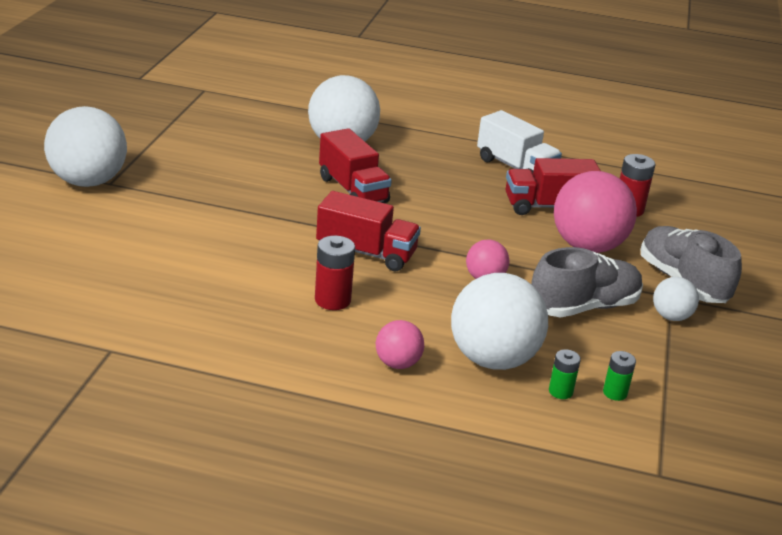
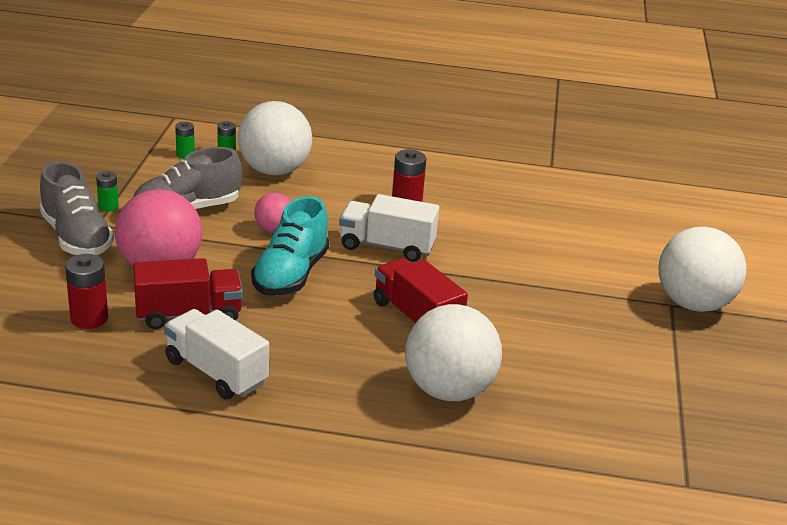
camera: 175 degrees right, 0 degrees up
red truck [316,191,421,271] -> white truck [339,194,439,262]
pink ball [376,320,424,369] -> none
white ball [653,277,699,321] -> green battery [96,171,119,212]
none -> turquoise shoe [251,196,329,296]

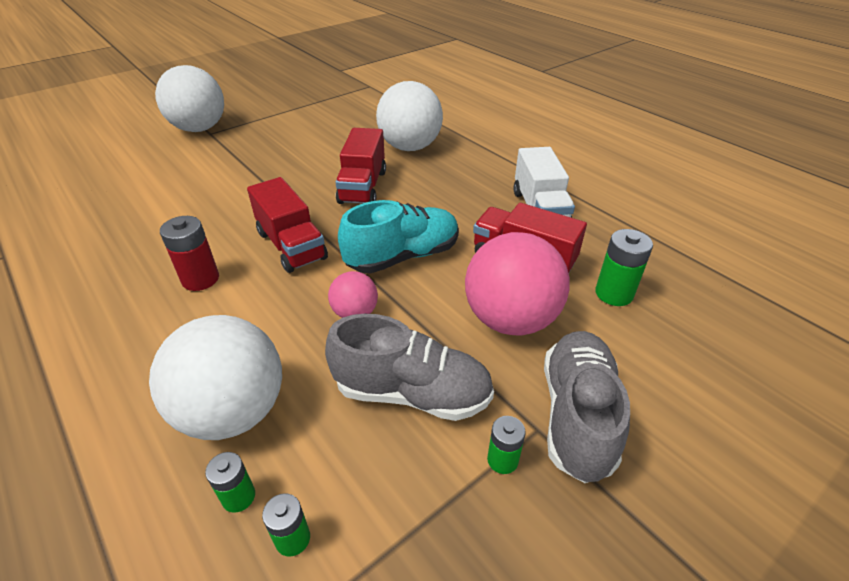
camera: 135 degrees left, 10 degrees up
red battery [65,254,108,329] -> green battery [595,229,653,306]
white truck [339,194,439,262] -> red truck [247,177,328,273]

